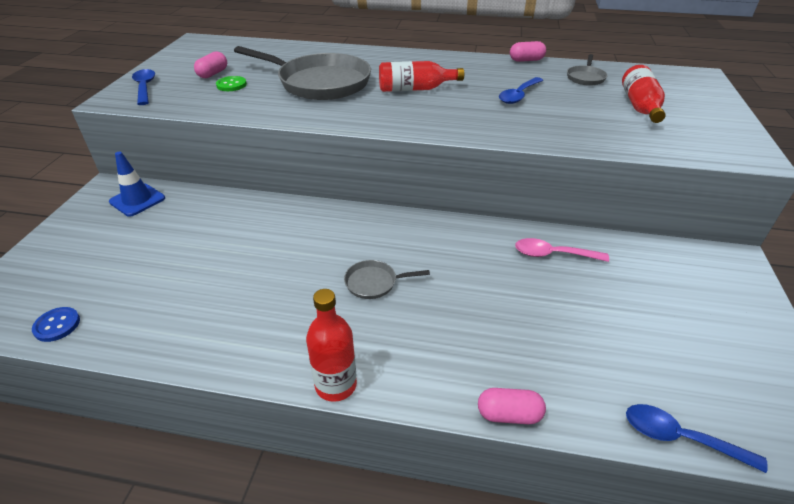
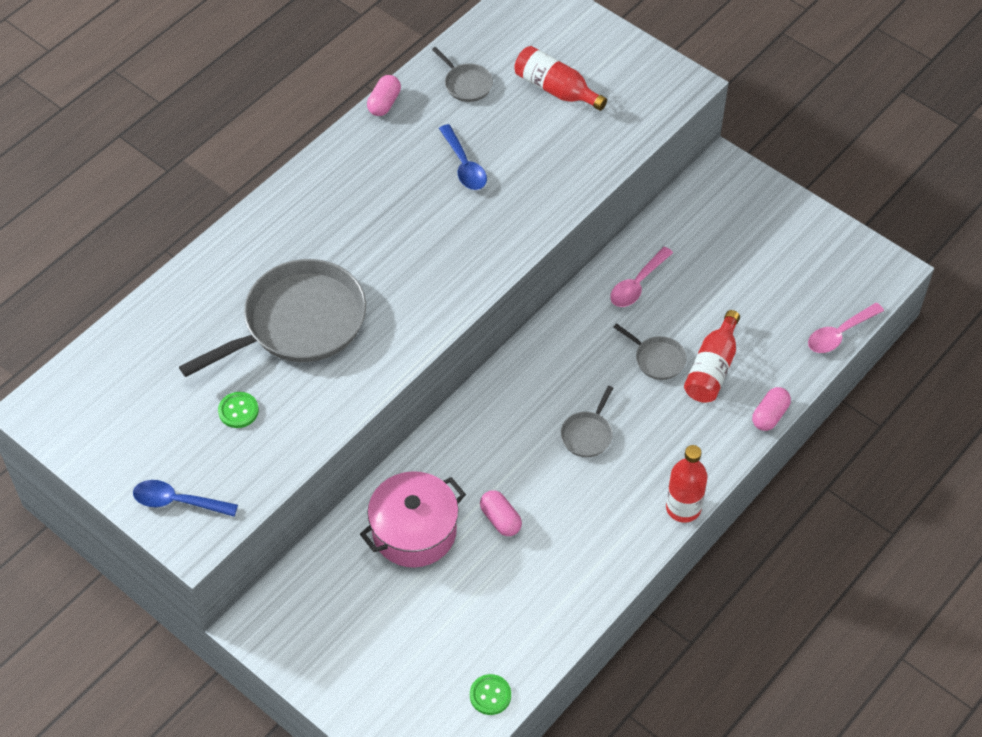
camera: 60 degrees left, 15 degrees up
blue button [32,307,80,342] -> green button [470,674,511,715]
blue traffic cone [109,151,165,217] -> none
pink capsule [194,51,227,78] -> pink capsule moved to [480,490,522,536]
red bottle [379,61,464,92] -> red bottle moved to [684,310,740,403]
blue spoon [626,404,768,473] -> pink spoon [808,303,884,353]
none -> pink pot [360,471,466,567]
none -> grey pan [614,323,687,380]

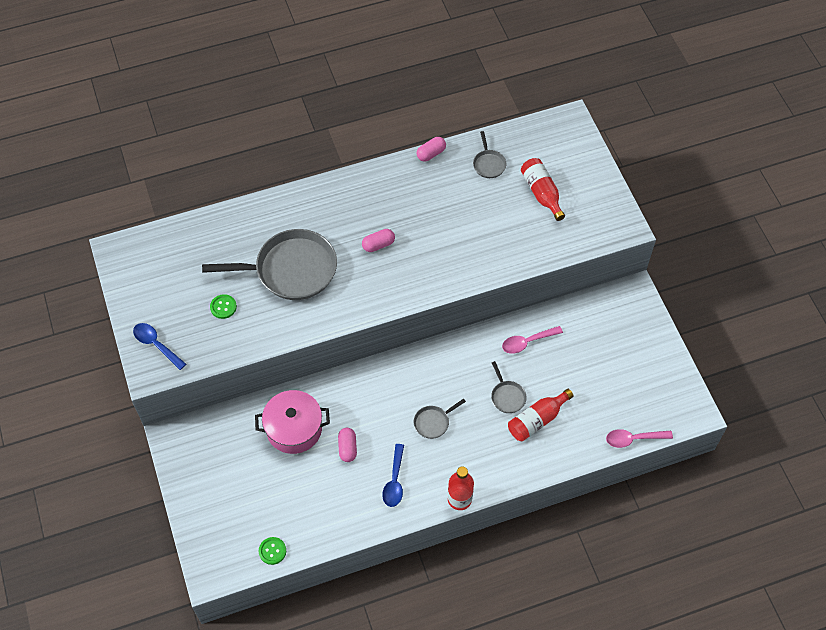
camera: 30 degrees right, 5 degrees up
blue spoon [439,124,487,190] -> blue spoon moved to [382,444,404,507]
pink capsule [752,387,791,431] -> pink capsule moved to [362,229,395,252]

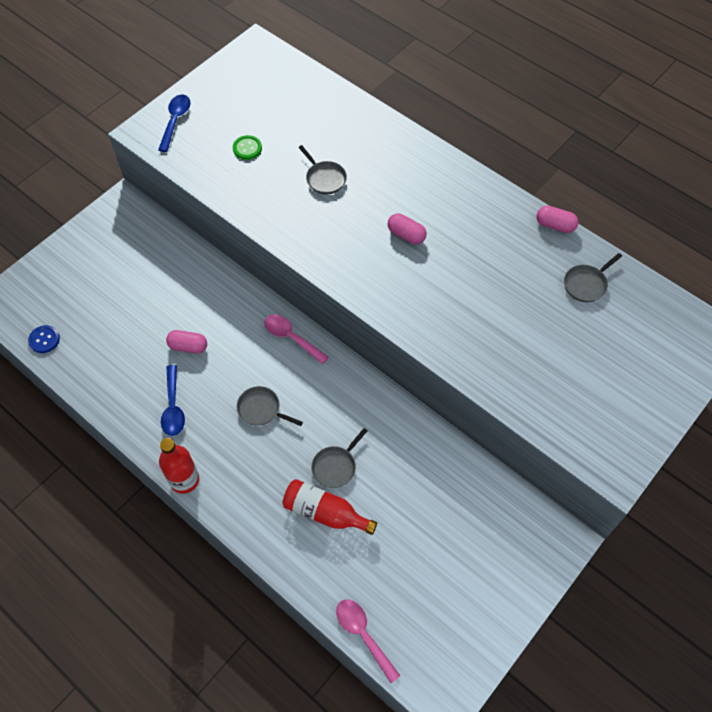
camera: 60 degrees right, 0 degrees up
grey pan [202,229,337,300] -> grey pan [298,145,347,195], size x0.43
pink pot [255,390,330,454] -> none
green button [259,537,286,565] -> blue button [28,325,60,353]
pink capsule [338,428,357,462] -> pink capsule turned 45 degrees clockwise [166,330,207,354]
blue spoon [382,444,404,507] -> blue spoon turned 75 degrees counterclockwise [161,365,185,436]
pink spoon [502,326,563,354] -> pink spoon moved to [264,314,329,364]
red bottle [521,158,565,221] -> none

